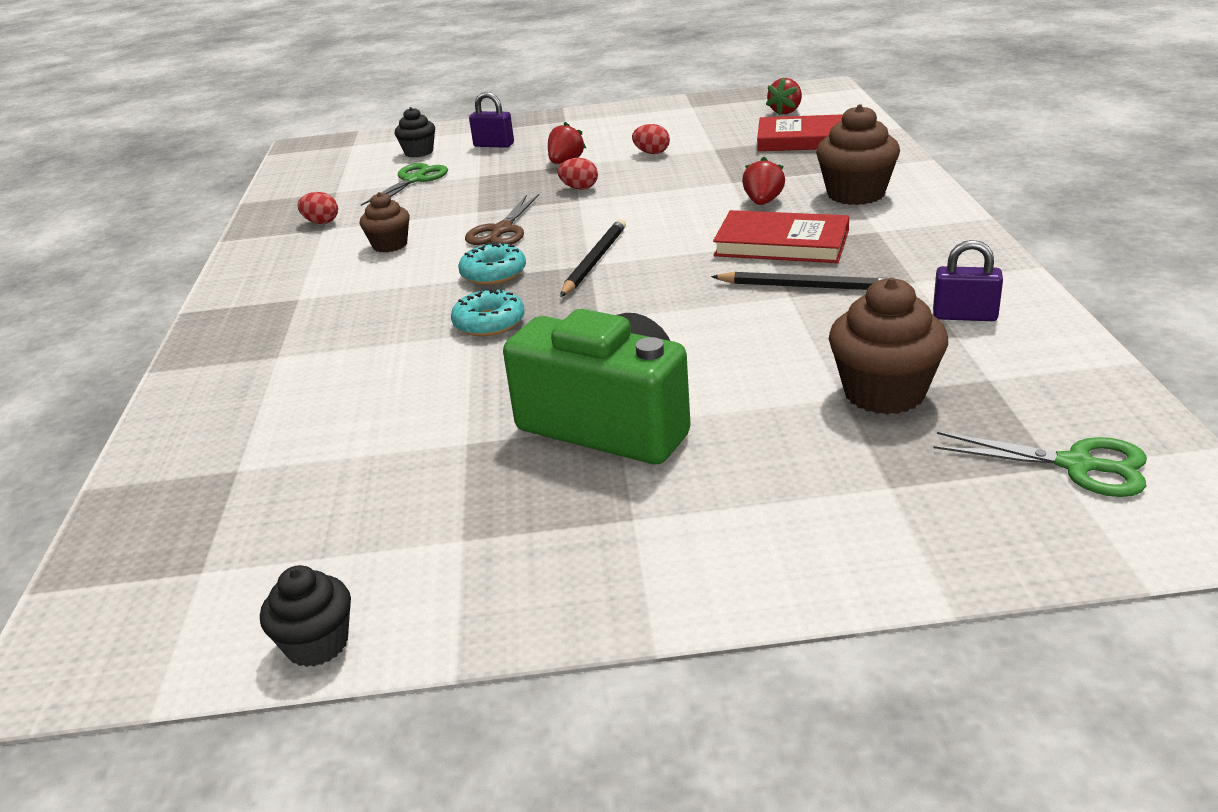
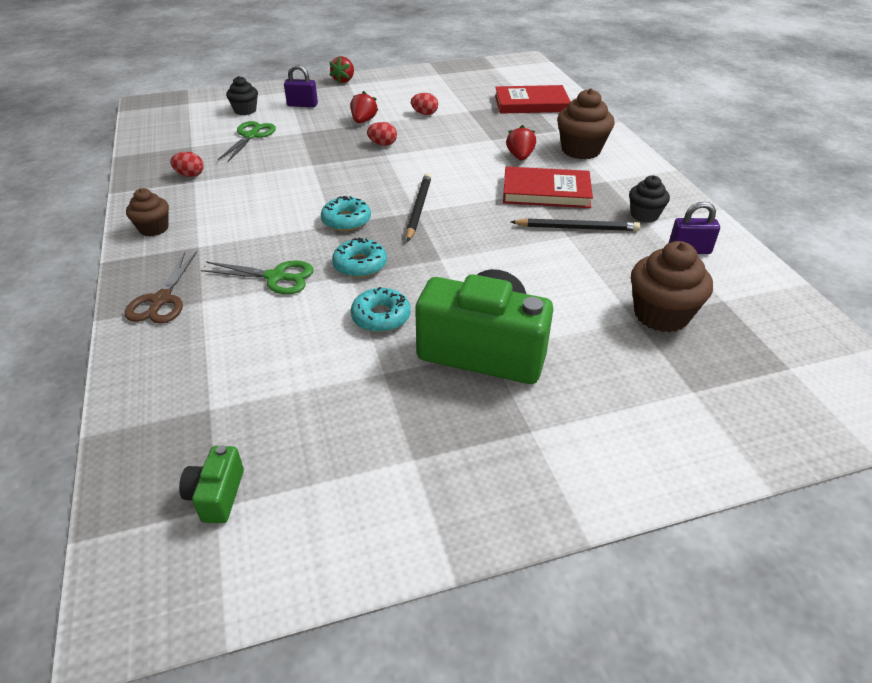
camera: 15 degrees left, 10 degrees up
black cupcake [260,565,351,667] -> black cupcake moved to [629,175,670,223]
brown cupcake [360,192,410,253] -> brown cupcake moved to [126,188,169,237]
brown scissors [465,194,539,245] -> brown scissors moved to [125,251,197,324]
red strawberry [766,77,802,115] -> red strawberry moved to [329,56,354,84]
green scissors [933,432,1147,497] -> green scissors moved to [201,260,314,294]
none -> green camera [179,445,244,524]
none -> turquoise donut [351,287,411,332]

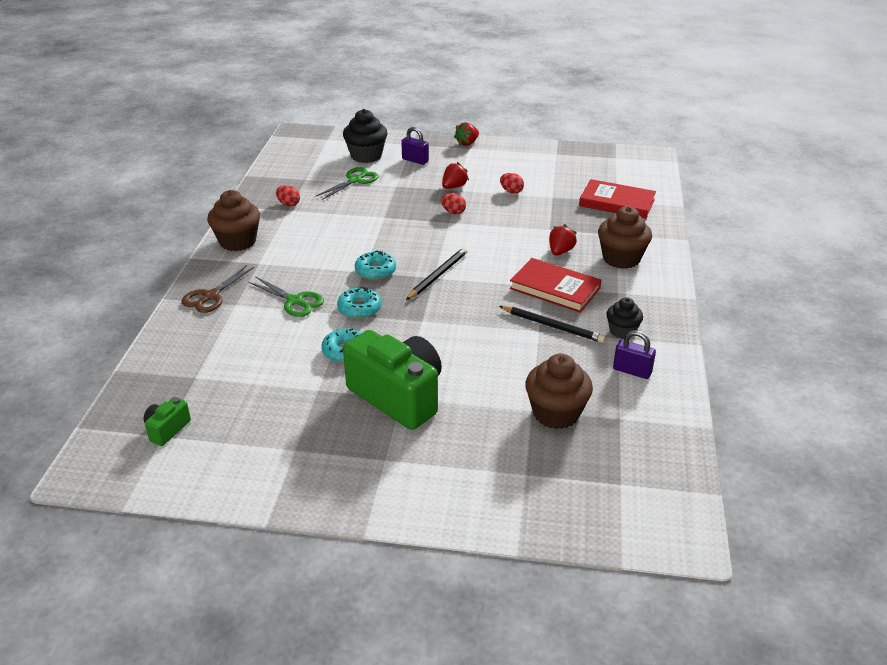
camera: 25 degrees right, 5 degrees down
brown cupcake [126,188,169,237] -> brown cupcake [207,190,260,251], size x1.63
black cupcake [226,76,258,115] -> black cupcake [343,109,388,163], size x1.63

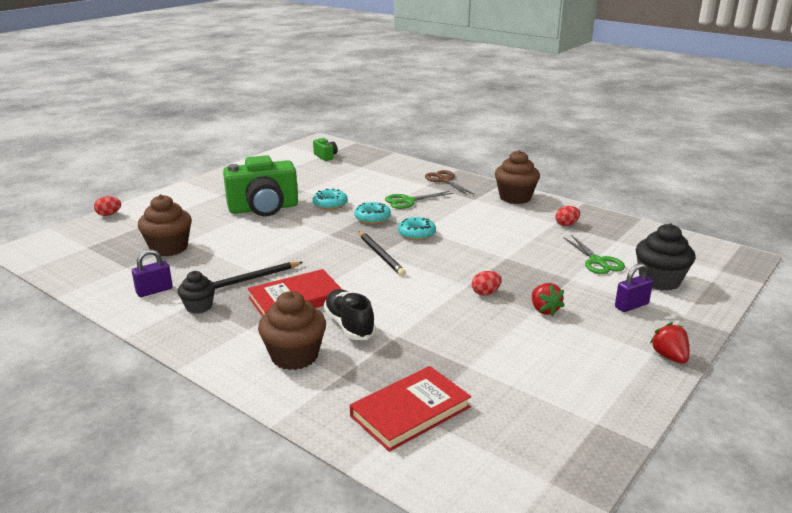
camera: 120 degrees right, 10 degrees down
red egg [500,173,524,194] -> red egg moved to [94,196,121,216]
red strawberry [549,224,577,255] -> black shoe [324,289,376,340]

